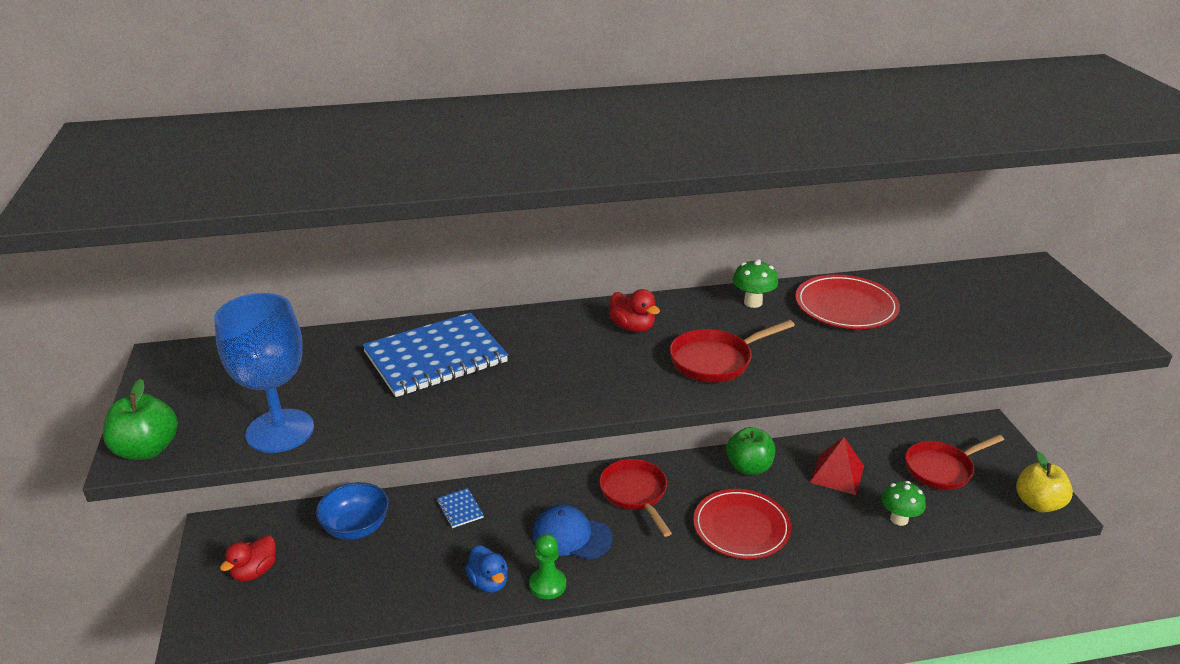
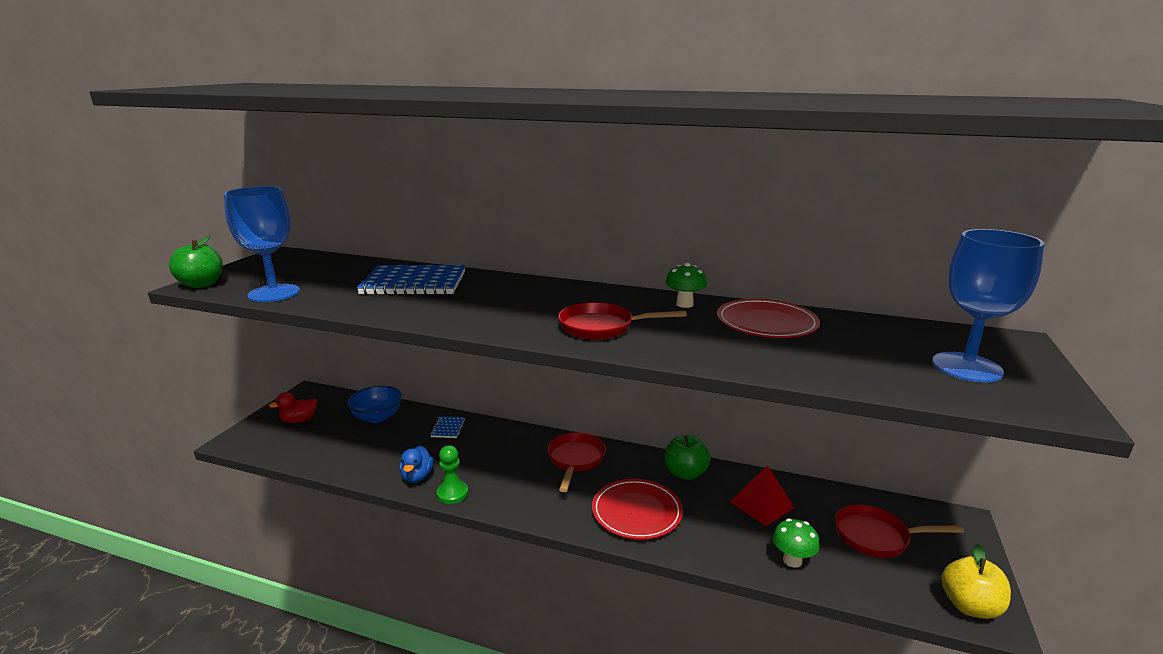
camera: 30 degrees right, 10 degrees down
blue cap [533,505,613,560] -> none
red duck [609,289,660,332] -> none
none -> blue goblet [932,229,1044,383]

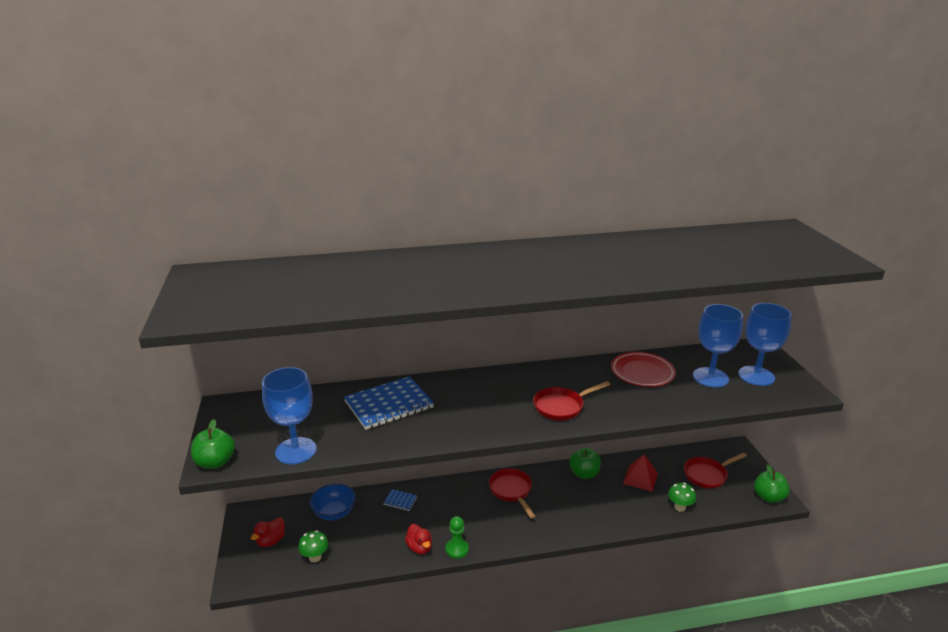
camera: 30 degrees left, 5 degrees up
blue duck [399,445,434,483] -> red duck [405,524,432,554]
blue notebook [430,416,465,438] -> blue notebook turned 45 degrees counterclockwise [383,489,417,511]
red plate [592,479,683,540] -> none
green mushroom [665,263,707,308] -> green mushroom moved to [298,530,329,562]
yellow apple [942,544,1011,619] -> green apple [754,464,790,503]
none -> blue goblet [693,304,743,387]

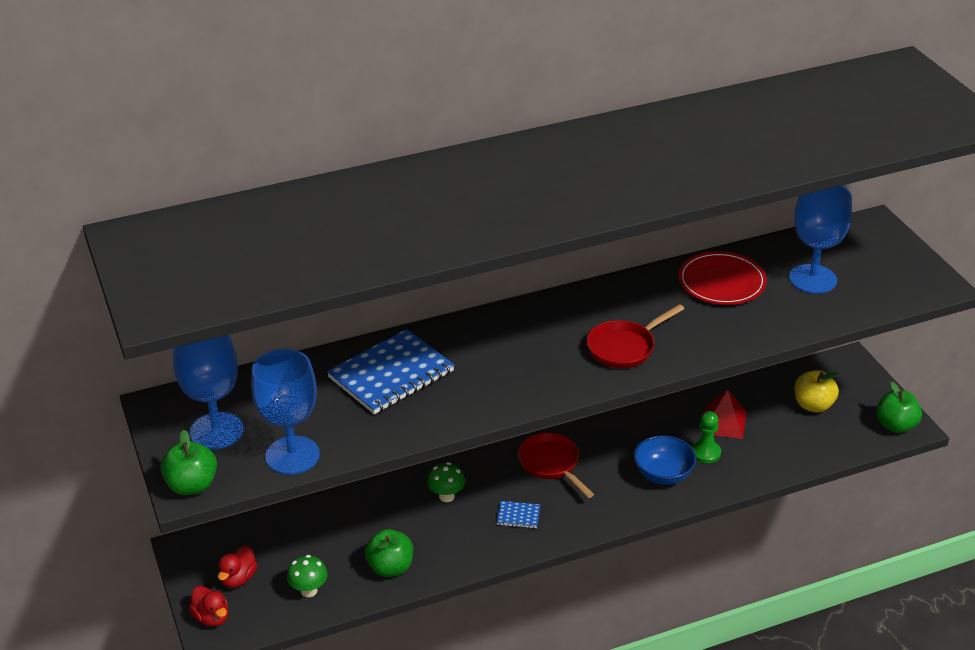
camera: 10 degrees left, 10 degrees up
blue bowl [310,483,356,520] -> blue bowl moved to [634,435,696,485]
blue notebook [383,489,417,511] -> blue notebook moved to [496,501,540,529]
red duck [405,524,432,554] -> red duck moved to [189,586,229,626]
green pawn [446,516,469,559] -> green pawn moved to [692,411,721,463]
green apple [569,448,601,479] -> green apple moved to [365,529,413,577]
green mushroom [668,483,696,512] -> green mushroom moved to [427,462,465,502]
red pan [684,453,747,489] -> yellow apple [794,370,839,413]
blue goblet [738,303,792,386] -> blue goblet moved to [173,335,243,450]

